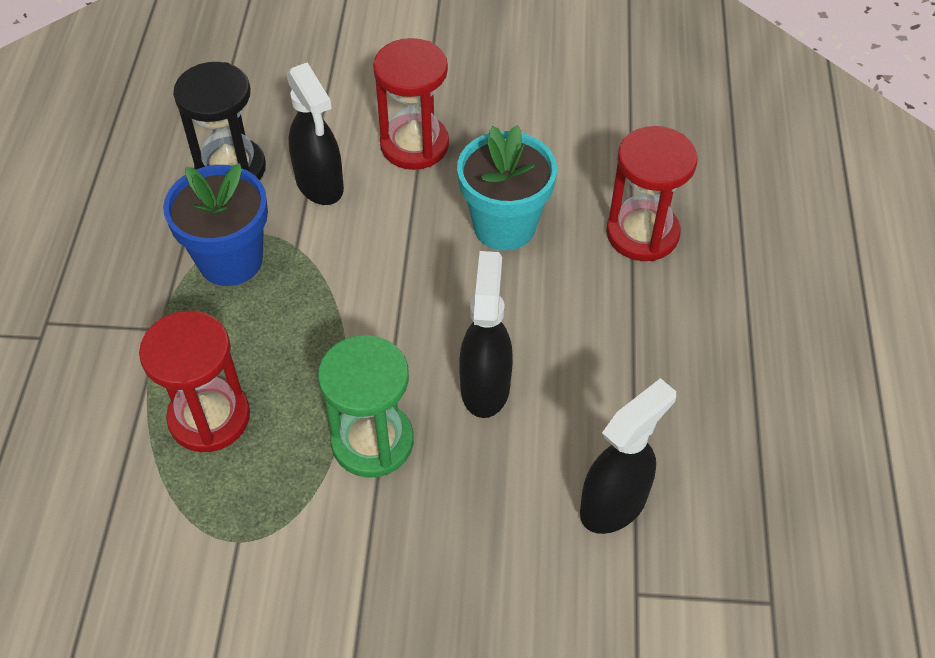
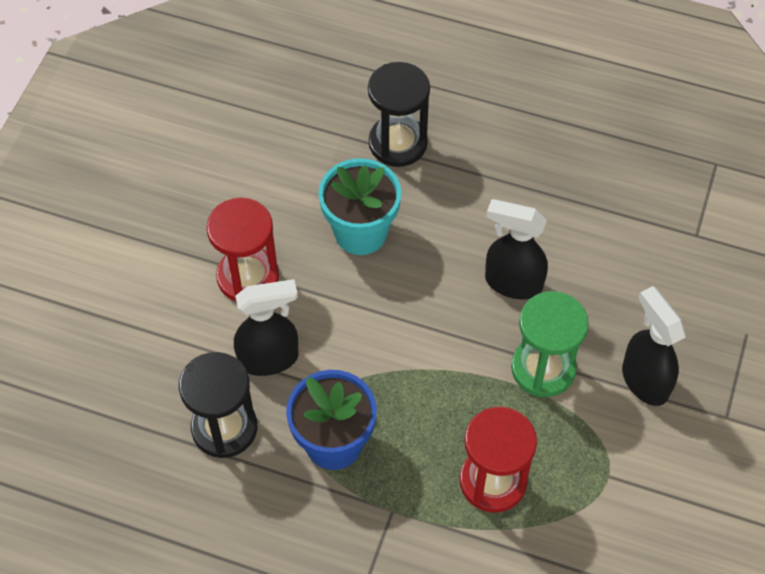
camera: 75 degrees left, 5 degrees up
black spray bottle [580,378,676,534] -> black spray bottle moved to [622,286,686,406]
red hourglass [606,126,698,261] -> black hourglass [368,62,430,167]

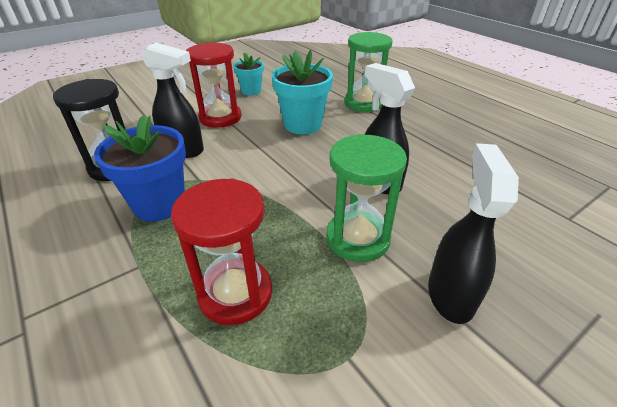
camera: 35 degrees right, 20 degrees down
black hourglass [368,62,430,167] -> green hourglass [344,32,393,112]
none -> turquoise flower pot [233,52,264,95]

